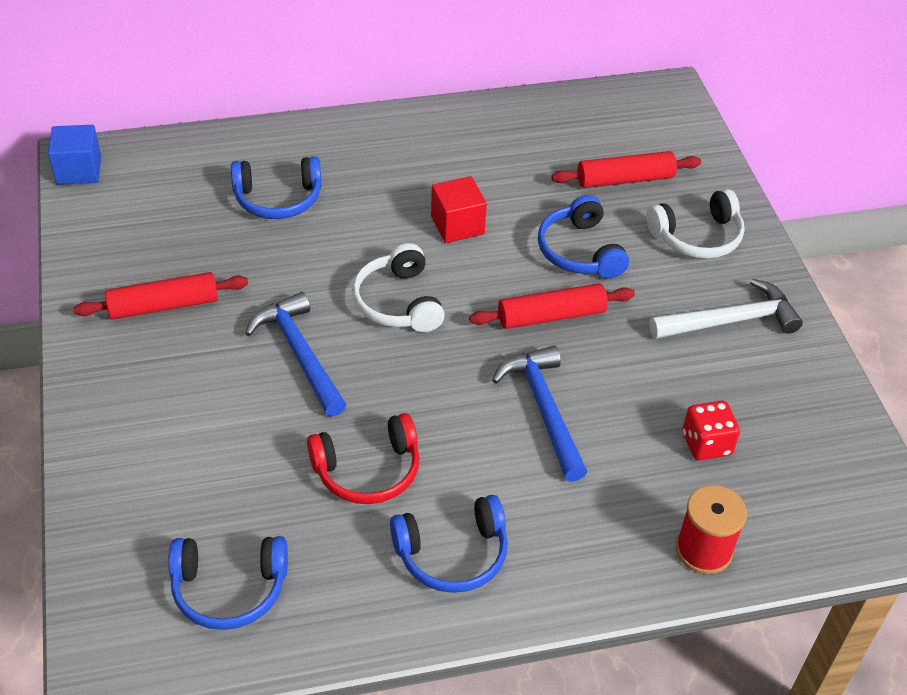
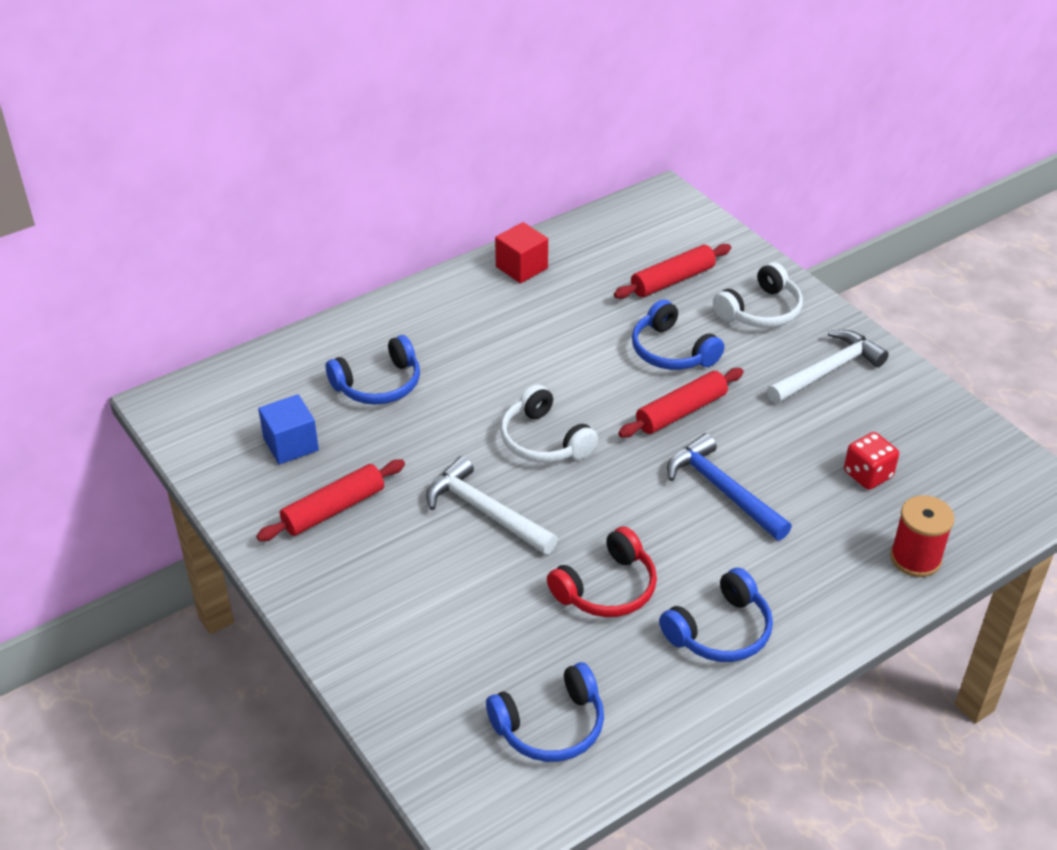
camera: 20 degrees left, 5 degrees down
blue cube [48,125,101,185] -> blue cube moved to [258,394,319,464]
blue hammer [245,292,347,417] -> white hammer [426,456,558,555]
red cube [431,176,487,243] -> red cube moved to [495,222,548,283]

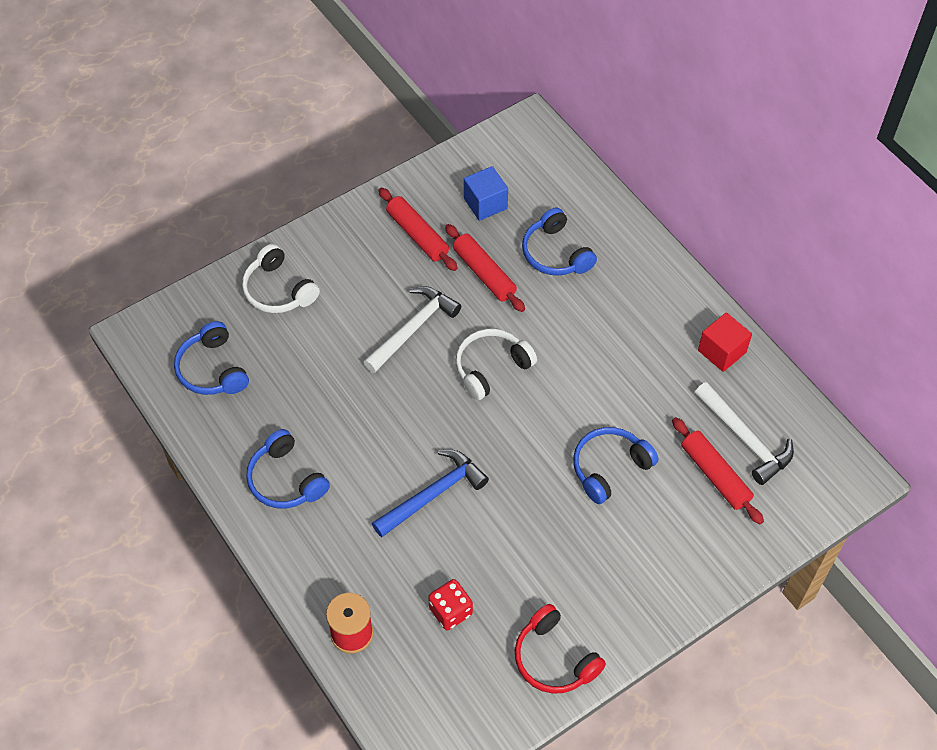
camera: 90 degrees right, 15 degrees up
red headphones [547,526,657,617] -> red headphones moved to [515,604,606,694]
red rolling pin [618,368,744,438] -> red rolling pin moved to [445,224,525,312]
white headphones [713,262,803,328] -> white headphones moved to [242,244,320,313]
white hammer [767,330,889,404] -> white hammer moved to [695,382,794,485]

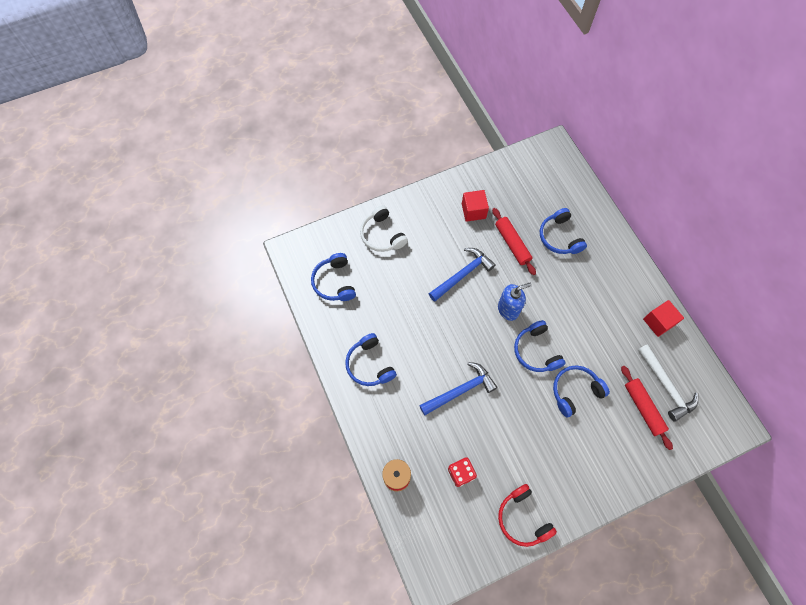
camera: 10 degrees right, 10 degrees up
white hammer [363,286,461,373] -> blue hammer [429,248,496,302]
red rolling pin [379,188,458,271] -> red cube [462,190,489,222]
white headphones [456,329,537,400] -> blue soap dispenser [498,283,532,321]
blue cube [464,166,508,221] -> none
none -> blue headphones [514,320,565,372]

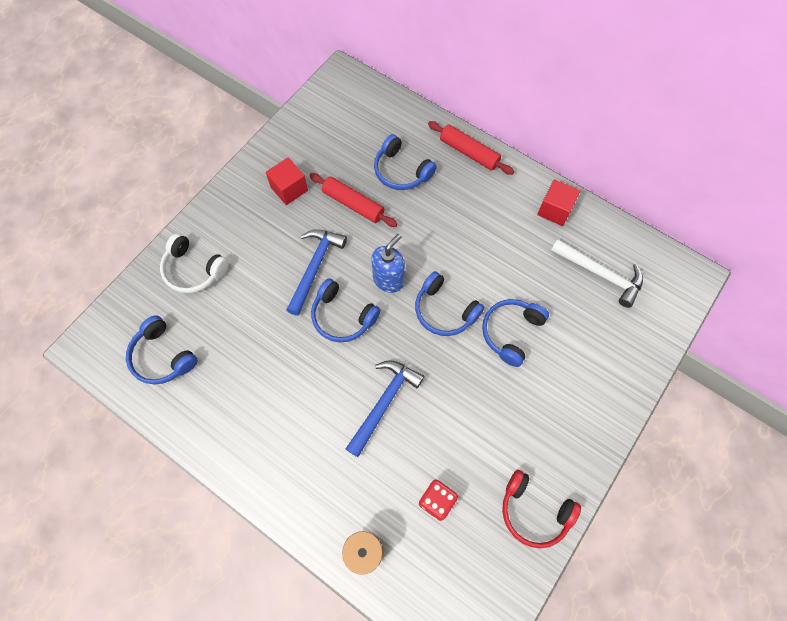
camera: 30 degrees left, 0 degrees up
blue headphones [345,333,397,386] -> blue headphones moved to [311,278,380,342]
red rolling pin [621,366,673,450] -> red rolling pin moved to [428,121,514,175]

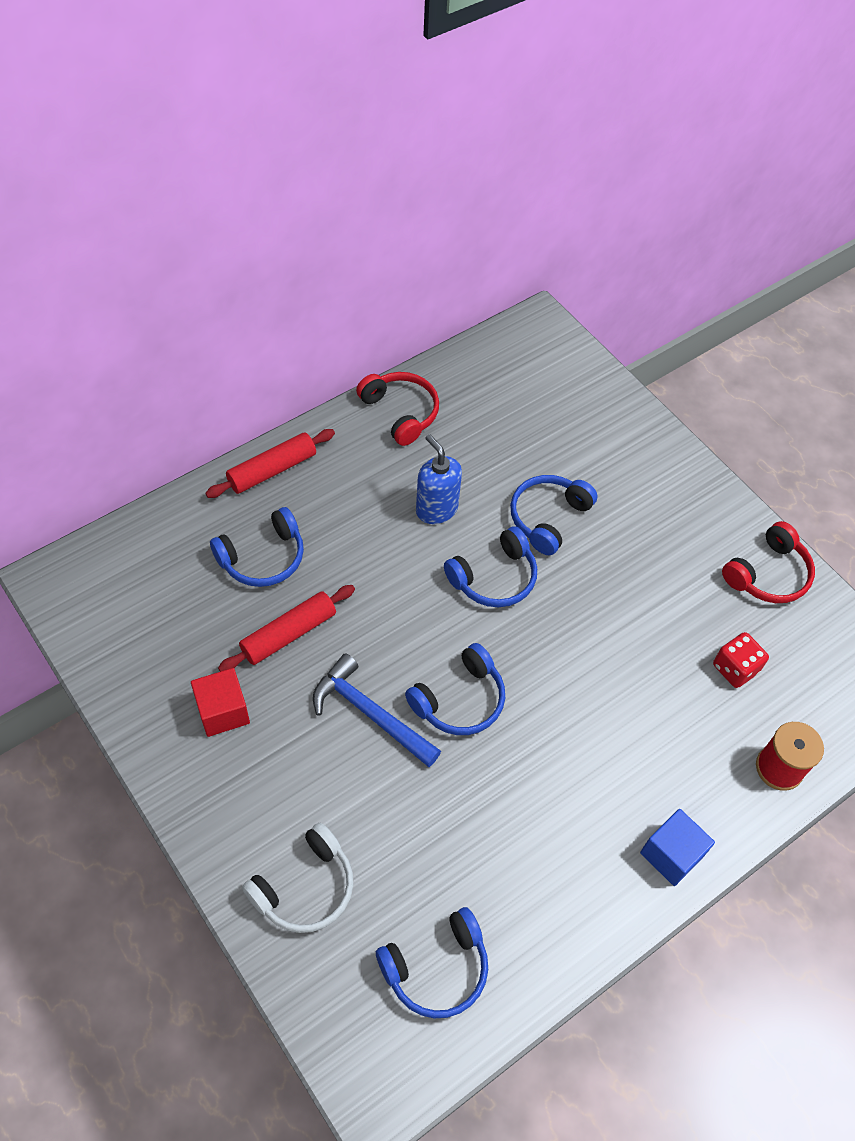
camera: 75 degrees left, 10 degrees down
blue hammer [346,360,424,457] -> none
blue soap dispenser [372,234,405,293] -> blue soap dispenser moved to [416,434,462,524]
blue headphones [482,299,549,367] -> blue headphones turned 75 degrees clockwise [510,475,598,555]
red cube [537,179,580,226] -> red headphones [356,372,439,446]
white hammer [551,239,643,308] -> none
none -> blue cube [640,809,715,886]

